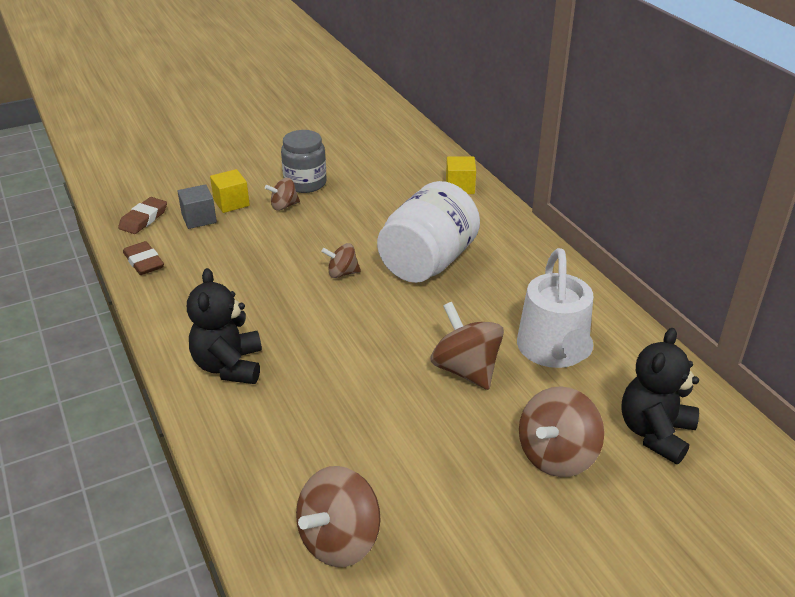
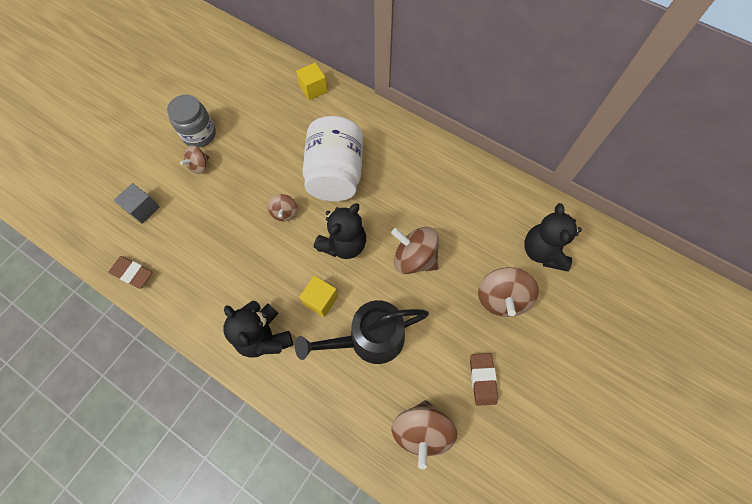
camera: 30 degrees left, 30 degrees up
brown eraser [118,197,167,234] -> brown eraser moved to [470,353,498,406]
yellow cube [210,169,250,213] -> yellow cube moved to [299,276,338,317]
brown spinning top [321,243,361,278] -> brown spinning top turned 60 degrees counterclockwise [268,194,298,221]
white watering can [517,248,593,368] -> none
none -> black watering can [295,300,429,364]
none -> black teddy bear [314,203,366,259]

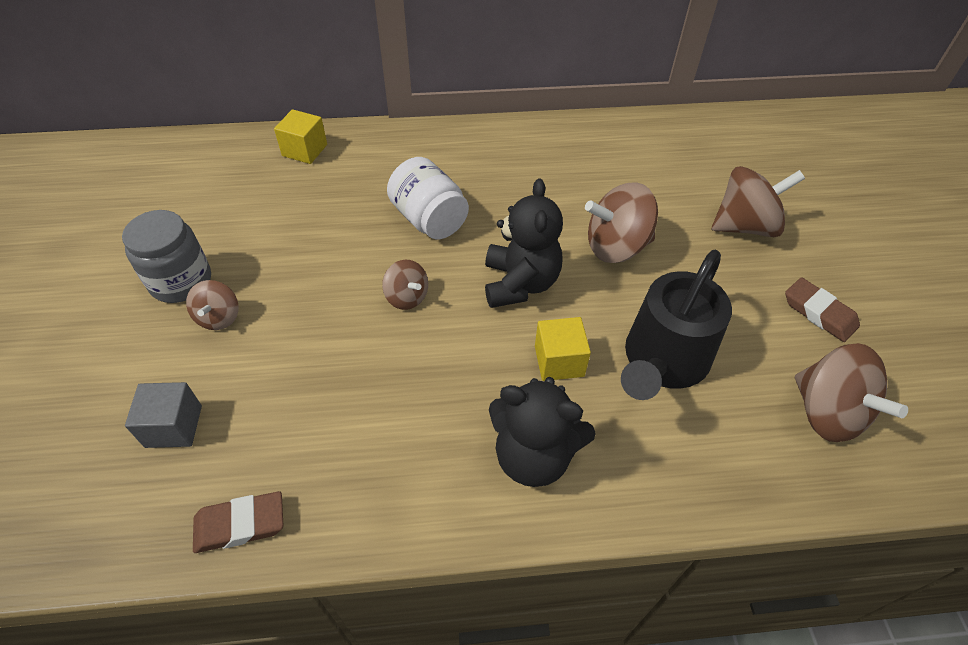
camera: 40 degrees left, 15 degrees down
white jar [302,116,363,201] -> white jar [387,157,469,239], size x0.66
brown spinning top [478,267,539,317] -> brown spinning top turned 75 degrees counterclockwise [712,166,805,237]
black teddy bear [524,203,582,271] -> none

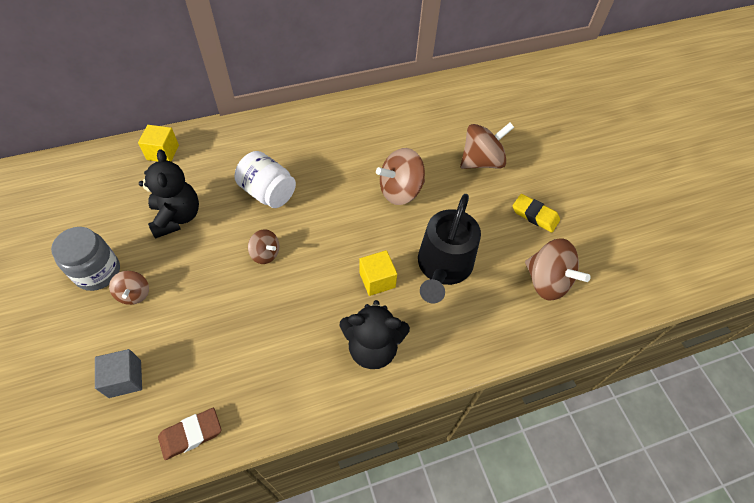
camera: 15 degrees left, 5 degrees up
black teddy bear [485,178,563,308] -> black teddy bear moved to [139,149,199,239]
brown eraser [785,277,860,342] -> yellow eraser [513,194,560,233]

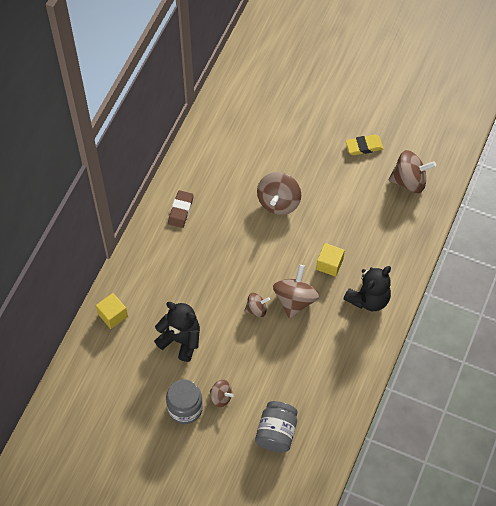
camera: 45 degrees left, 5 degrees up
grey cube [95,349,142,398] -> grey jar [255,401,298,453]
brown eraser [158,408,222,460] -> brown eraser moved to [168,190,194,228]
white jar [235,151,296,208] -> none
black watering can [418,194,481,304] -> none
brown spinning top [460,123,514,169] -> brown spinning top moved to [273,265,319,319]

